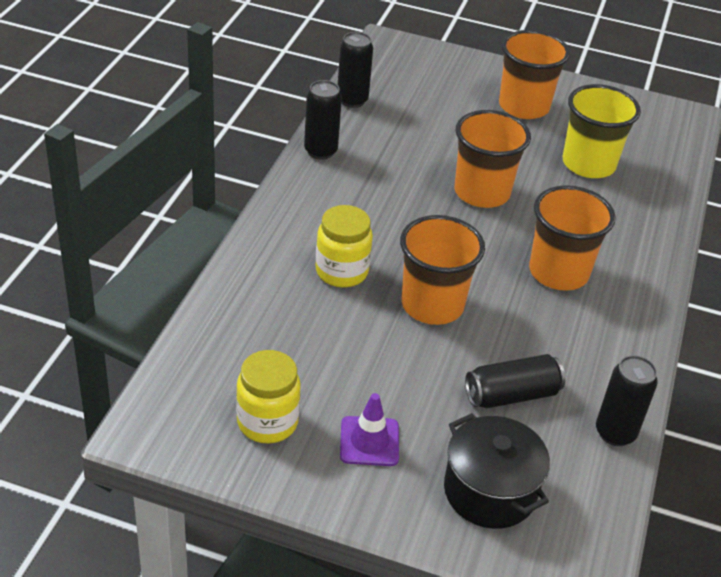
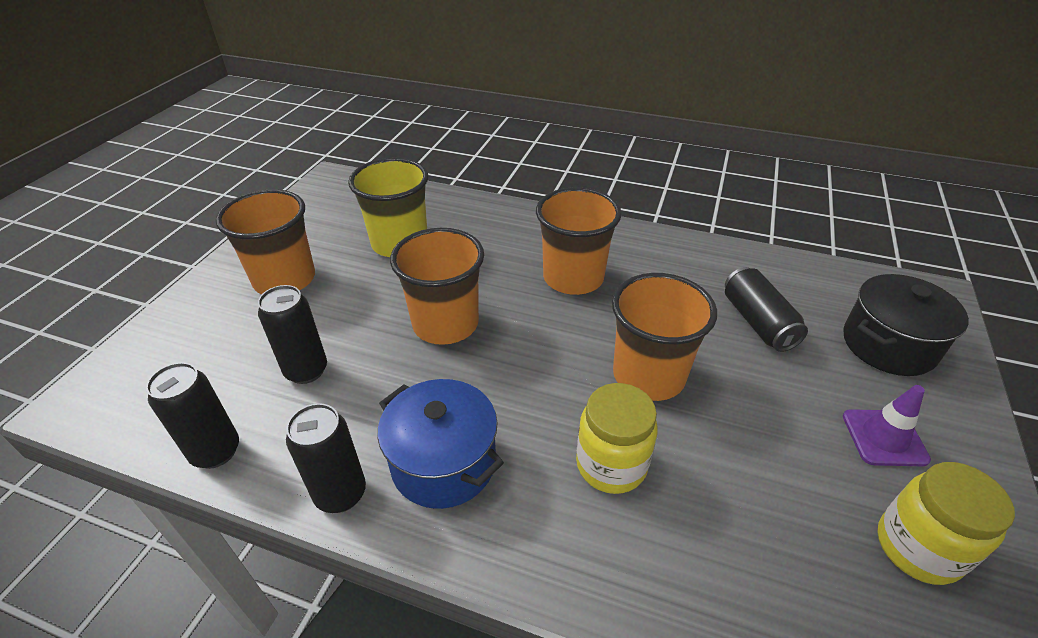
camera: 85 degrees left, 0 degrees up
black can [596,355,658,446] -> black can moved to [258,285,327,384]
none -> blue pot [378,379,504,509]

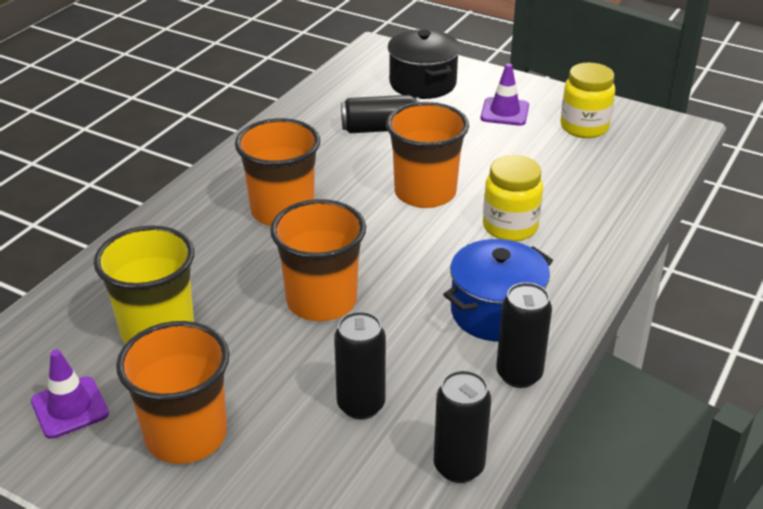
camera: 80 degrees left, 5 degrees down
none -> purple traffic cone [31,349,109,439]

